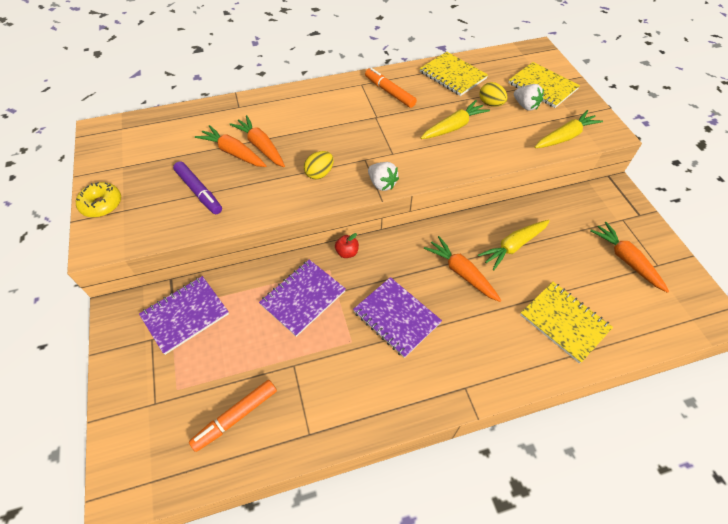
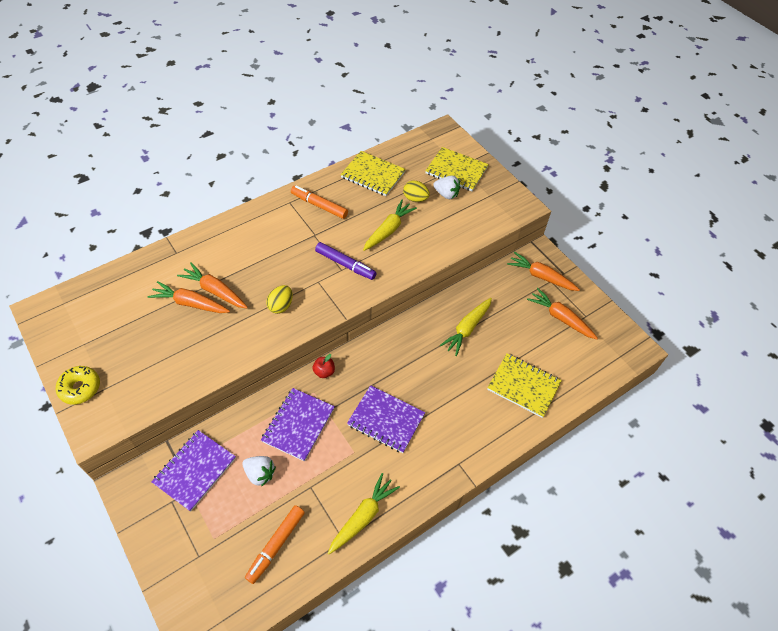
camera: 20 degrees left, 0 degrees up
purple marker [173,161,222,214] -> purple marker moved to [315,242,376,280]
white strawberry [368,162,399,191] -> white strawberry moved to [242,456,276,487]
orange carrot [424,236,501,302] -> orange carrot moved to [507,252,580,291]
yellow carrot [534,110,603,148] -> yellow carrot moved to [328,473,400,554]

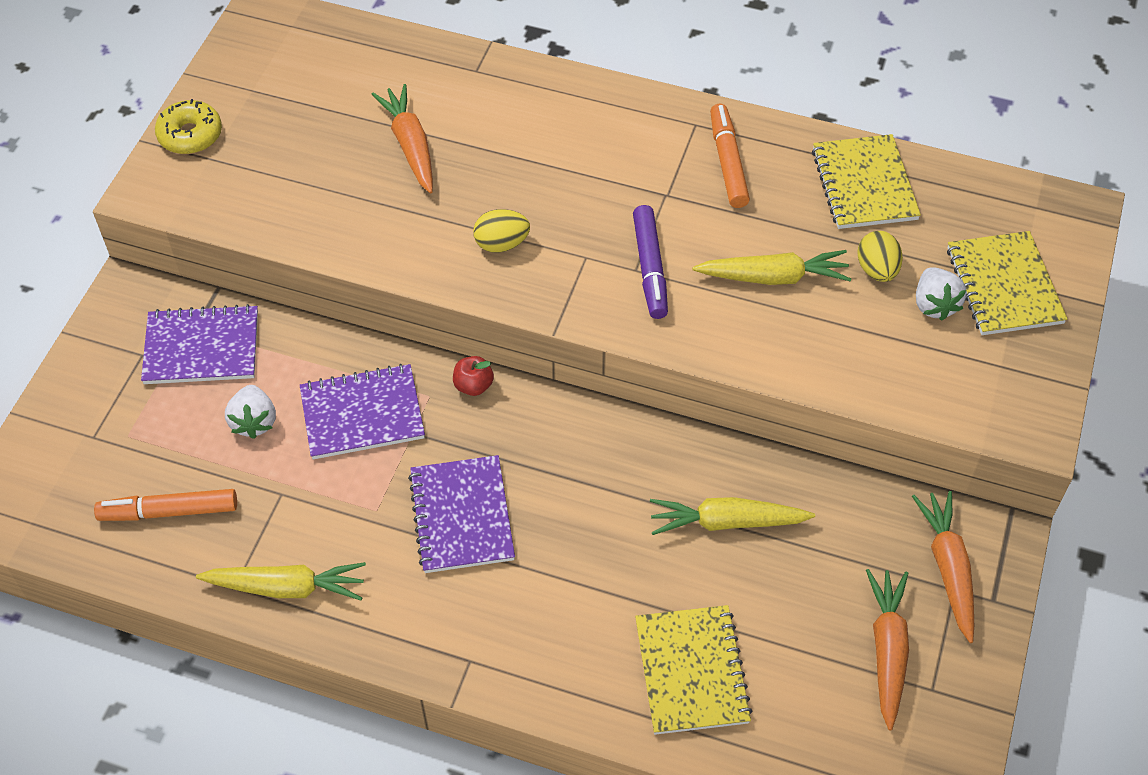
camera: 55 degrees right, 0 degrees up
orange carrot [177,262,248,309] -> none

